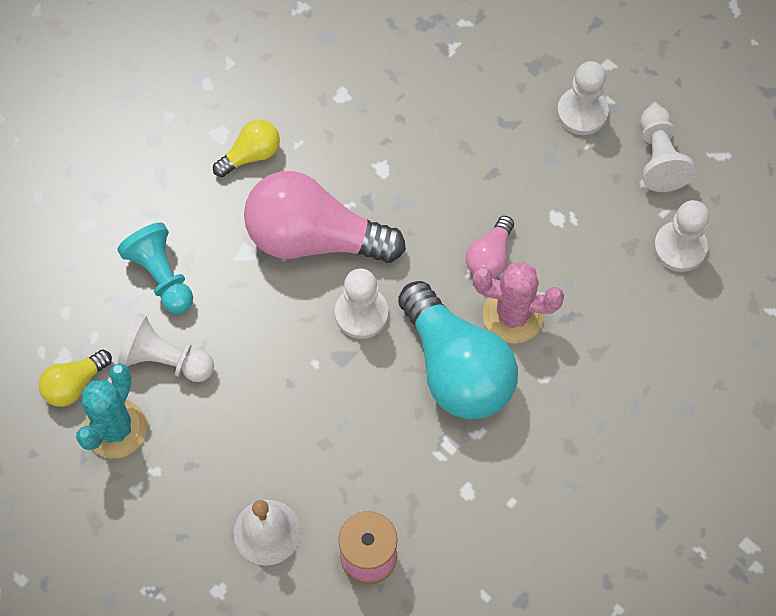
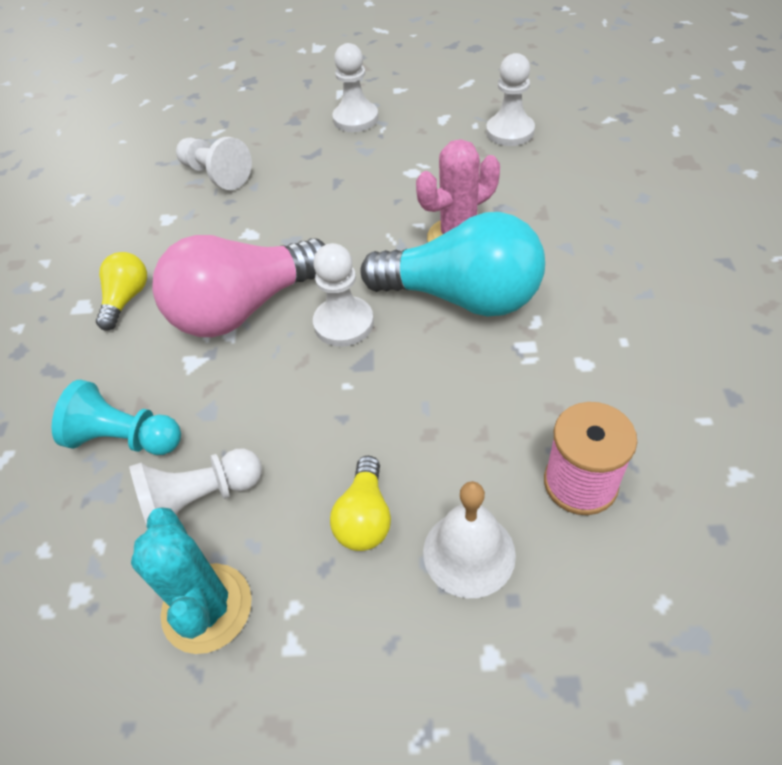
camera: 40 degrees left, 15 degrees down
yellow light bulb [39,350,112,407] -> yellow light bulb moved to [330,456,391,551]
pink light bulb [466,216,514,279] -> none
white pawn [640,106,696,192] -> white pawn moved to [176,137,252,190]

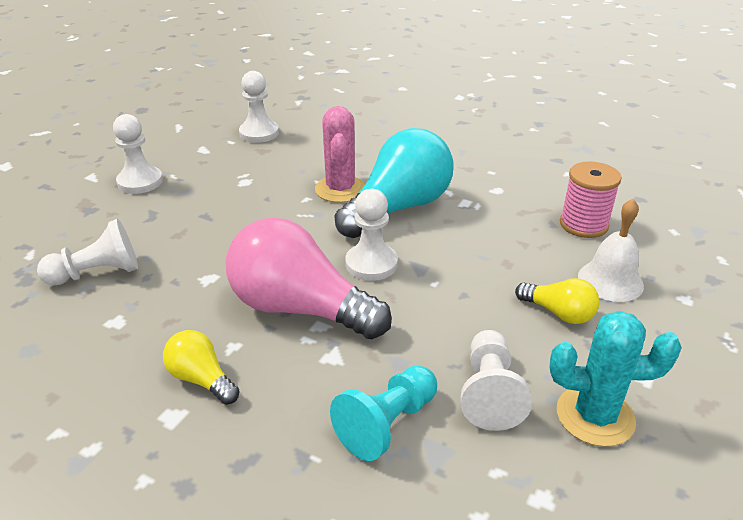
camera: 65 degrees left, 15 degrees down
pink light bulb [152,235,325,337] -> pink light bulb turned 120 degrees clockwise [226,218,392,339]

